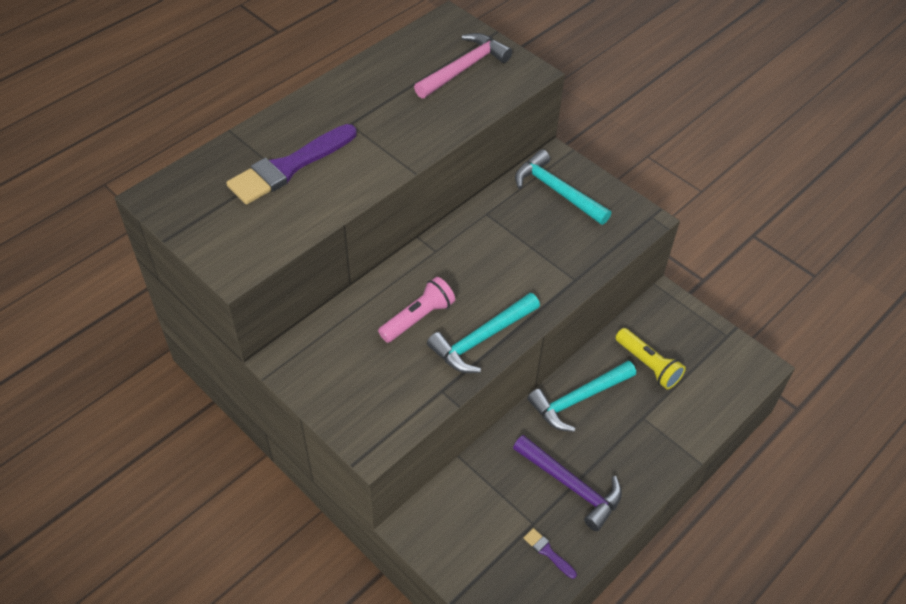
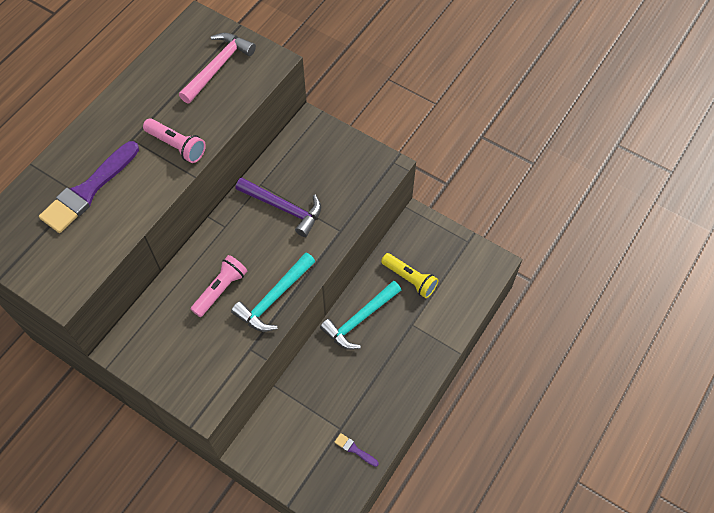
camera: 10 degrees left, 10 degrees up
purple hammer [513,435,622,531] -> purple hammer moved to [235,177,321,237]
turquoise hammer [515,149,611,225] -> none
none -> pink flashlight [143,118,206,163]

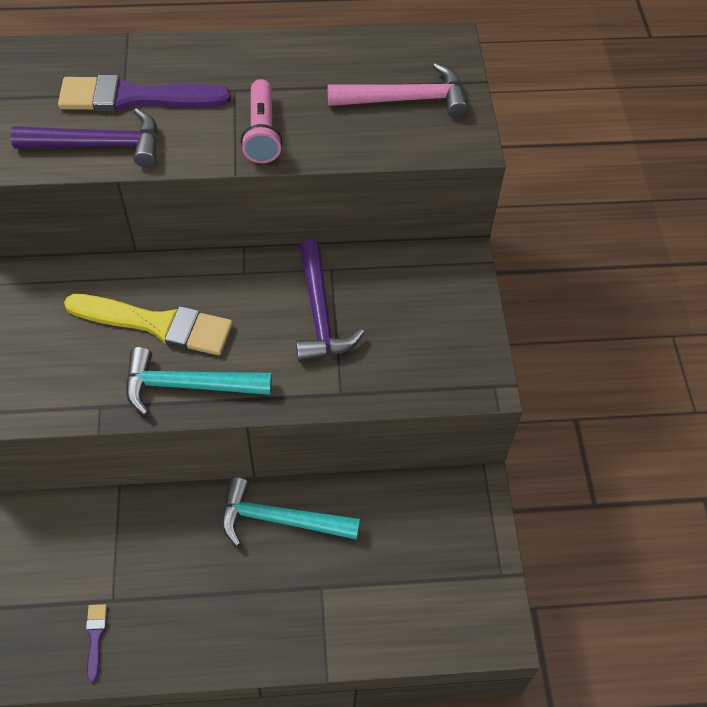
camera: 50 degrees right, 5 degrees down
pink flashlight [191,255,247,317] -> yellow brush [64,294,233,355]
yellow flashlight [381,253,439,298] -> none
none -> purple hammer [11,108,158,168]

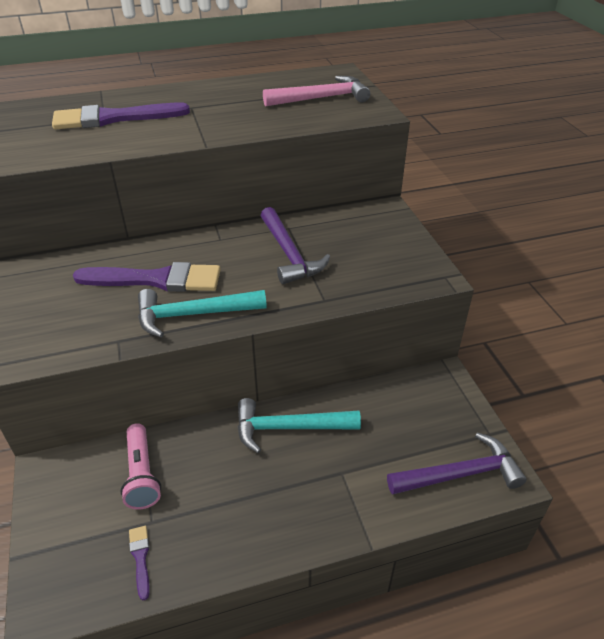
camera: 10 degrees left, 15 degrees down
purple hammer [11,108,158,168] -> purple hammer moved to [387,432,527,495]
yellow brush [64,294,233,355] -> purple brush [73,262,221,292]
pink flashlight [241,79,282,163] -> pink flashlight moved to [120,423,161,510]

